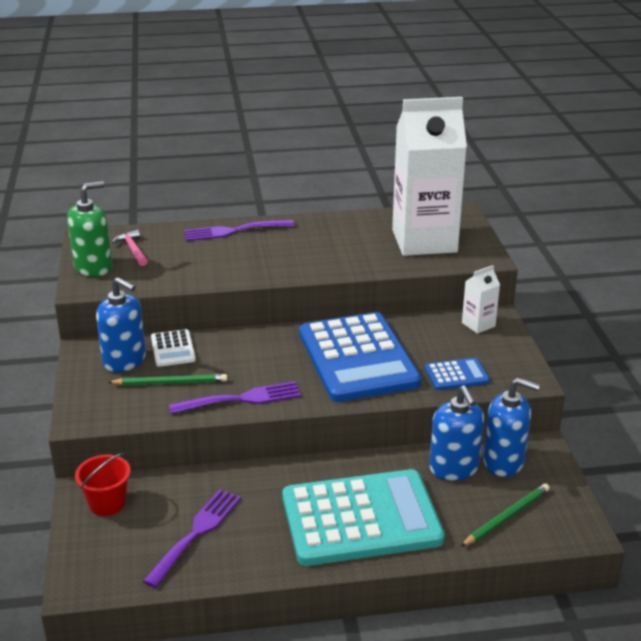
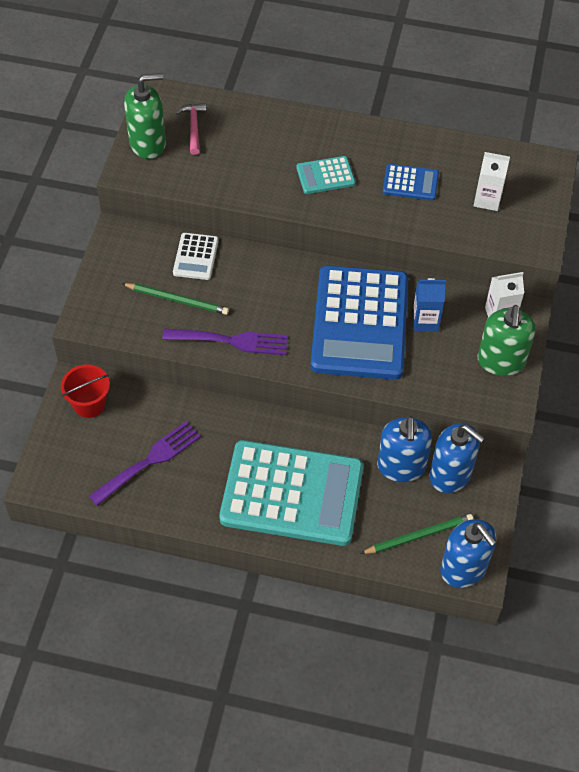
camera: 20 degrees right, 25 degrees up
blue soap dispenser [96,277,146,372] -> blue soap dispenser moved to [440,519,497,588]
purple fork [184,220,294,241] -> none
white carton [392,97,467,256] -> white carton [474,152,510,211], size x0.41
blue calculator [425,358,490,390] -> blue calculator moved to [383,164,439,201]
none -> turquoise calculator [296,156,355,194]
none -> blue carton [413,278,446,331]
none -> green soap dispenser [478,305,536,376]

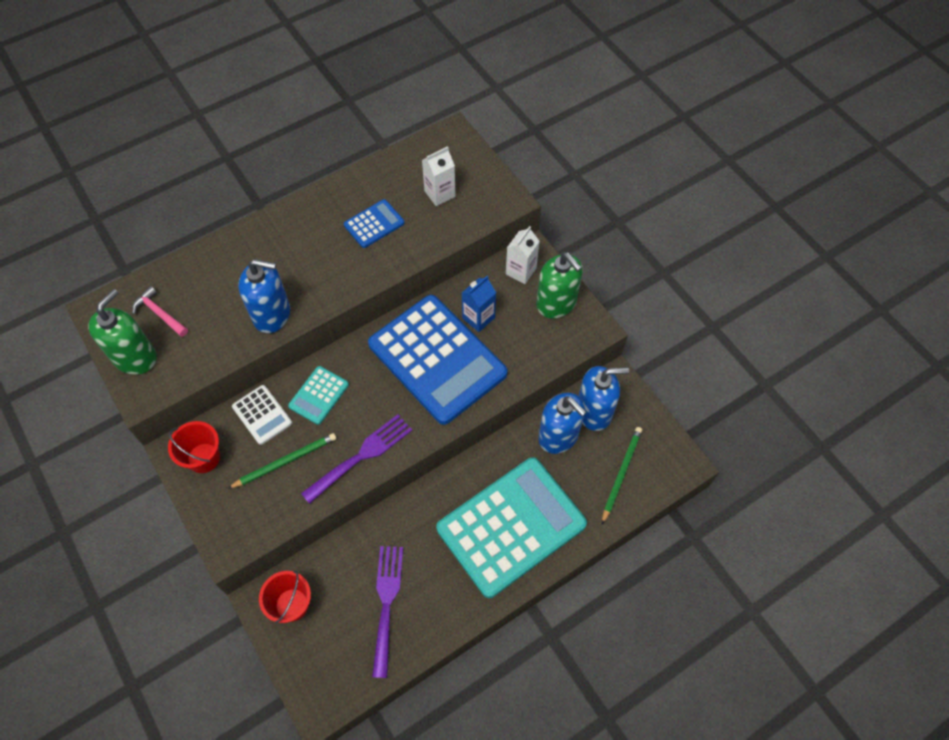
camera: 45 degrees left, 5 degrees up
turquoise calculator [296,156,355,194] -> turquoise calculator moved to [288,366,349,425]
blue soap dispenser [440,519,497,588] -> blue soap dispenser moved to [238,259,290,333]
none -> red bucket [168,421,220,473]

